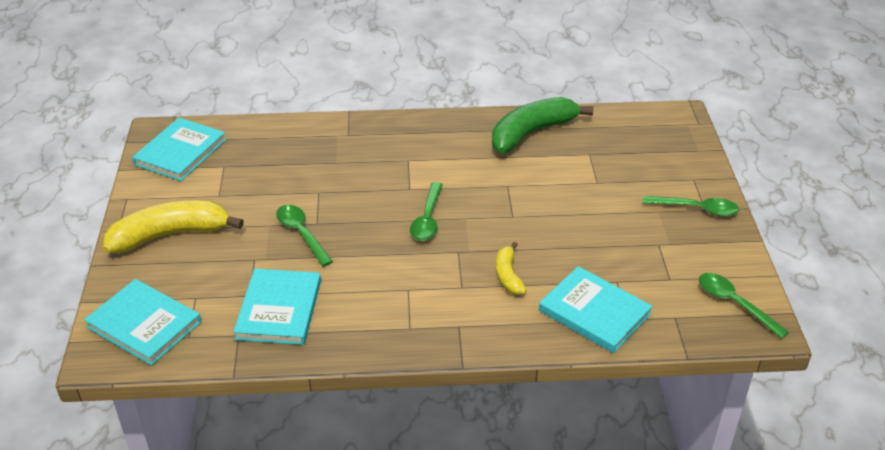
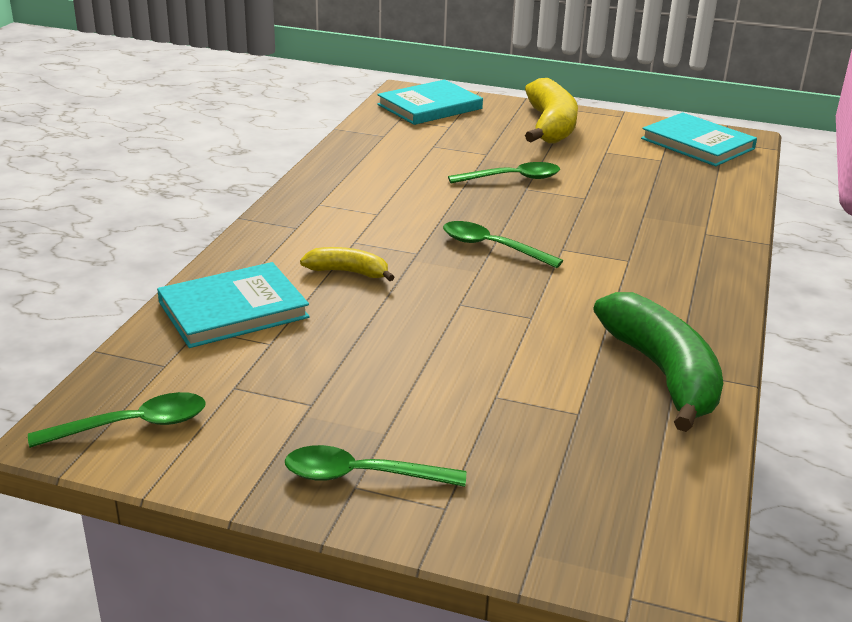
camera: 110 degrees right, 10 degrees down
turquoise book [233,268,321,345] -> none
green spoon [643,196,739,217] -> green spoon turned 60 degrees clockwise [285,445,466,487]

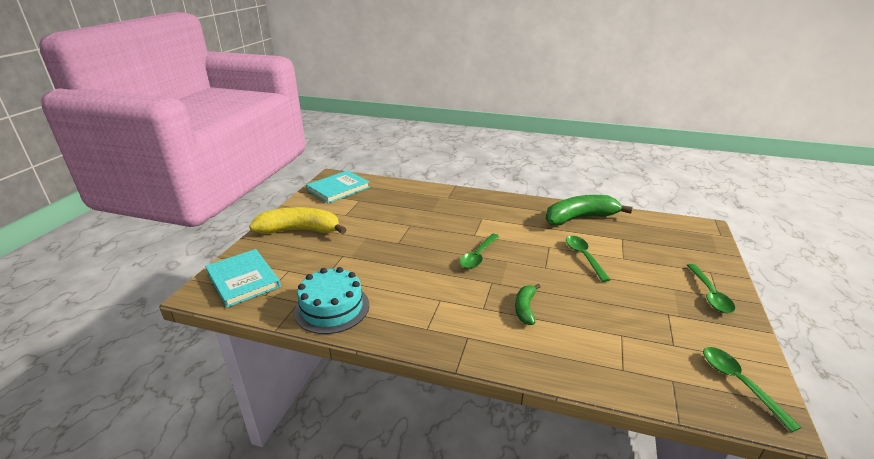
camera: 90 degrees left, 0 degrees up
turquoise book [157,262,310,348] -> none
yellow banana [300,247,394,281] -> green banana [515,284,541,325]
green spoon [448,162,560,183] -> green spoon moved to [566,236,611,282]
none -> turquoise cake [294,267,369,334]

